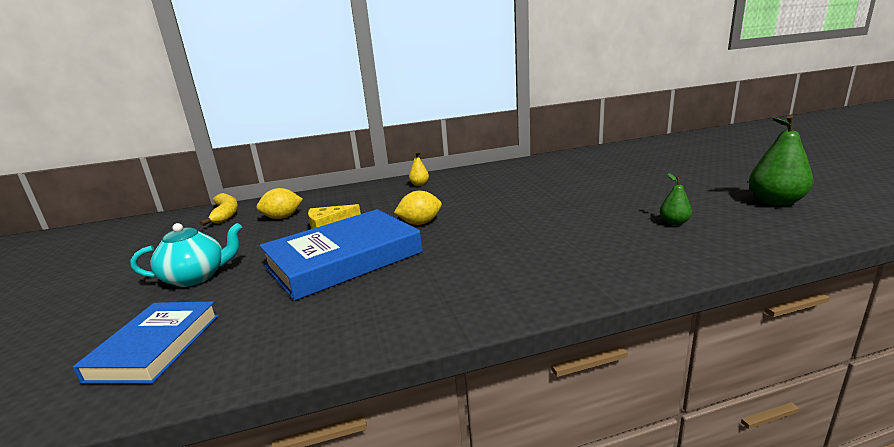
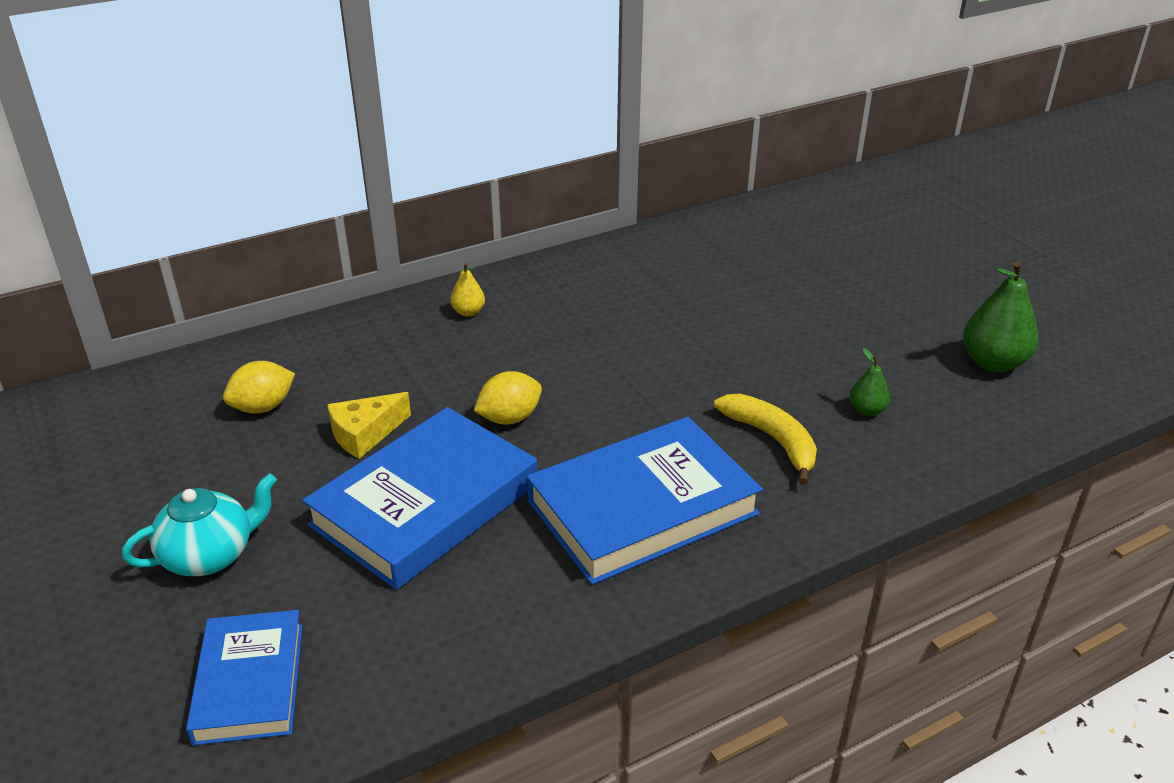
camera: 15 degrees left, 15 degrees up
yellow banana [200,193,238,226] -> yellow banana moved to [714,394,817,485]
none -> blue book [527,417,763,585]

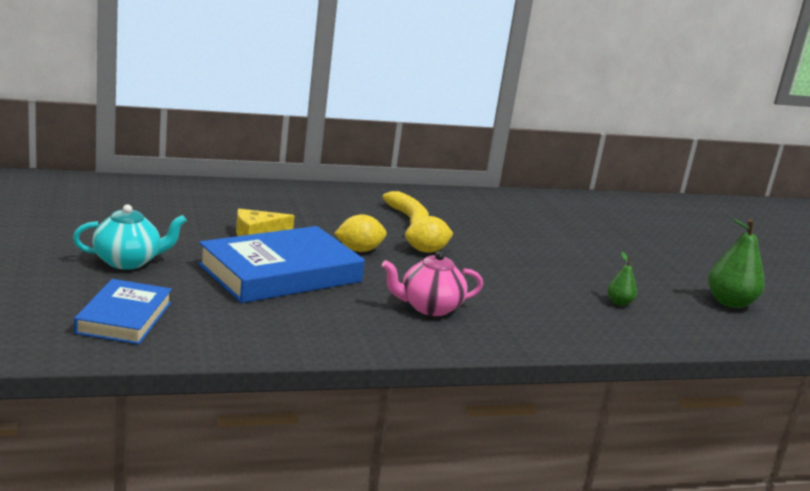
camera: 10 degrees right, 15 degrees down
yellow lemon [223,361,295,414] -> yellow lemon moved to [405,216,454,253]
yellow pear [450,263,485,317] -> none
blue book [527,417,763,585] -> pink teapot [382,251,483,316]
yellow banana [714,394,817,485] -> yellow banana moved to [382,191,429,229]

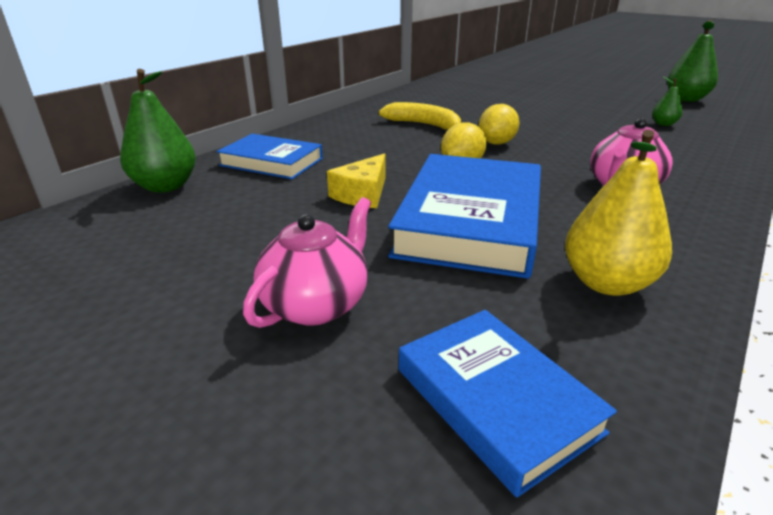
camera: 35 degrees left, 10 degrees up
turquoise teapot [73,204,187,270] -> pink teapot [243,197,371,328]
none -> green pear [120,69,196,193]
none -> blue book [216,134,323,179]
none -> yellow pear [565,130,672,296]

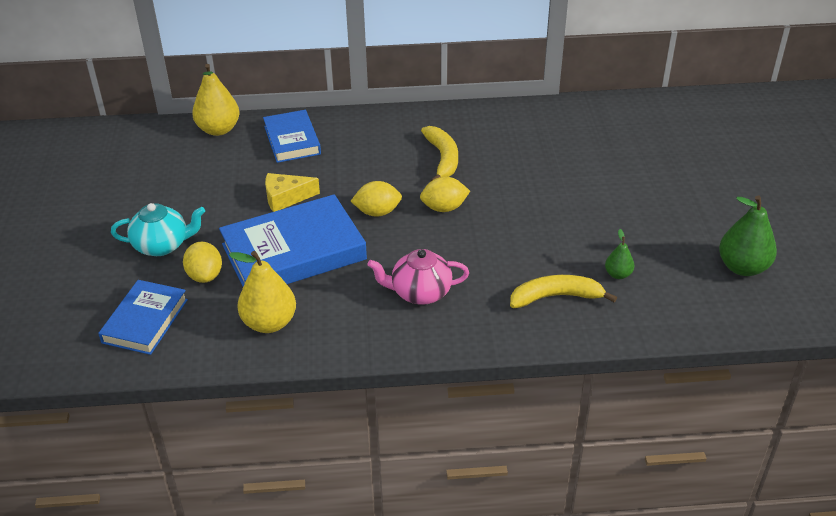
camera: 50 degrees right, 10 degrees up
green pear [120,69,196,193] -> yellow pear [192,64,239,136]
pink teapot [243,197,371,328] -> turquoise teapot [111,203,205,256]
none -> yellow lemon [183,242,222,283]
none -> yellow banana [510,275,617,308]

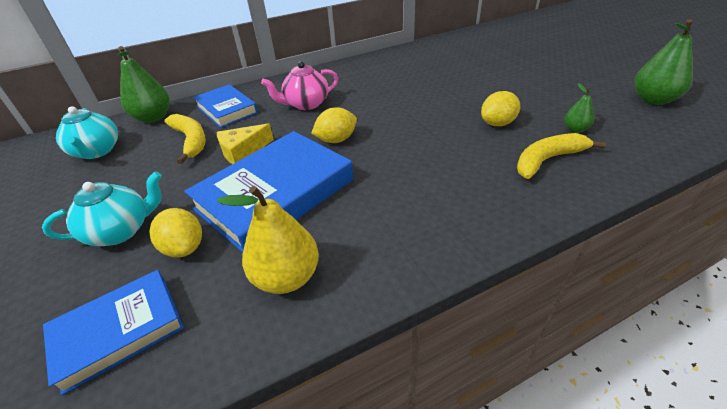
camera: 20 degrees left, 0 degrees up
blue book [98,280,188,355] -> blue book turned 60 degrees clockwise [43,270,184,395]
yellow pear [192,64,239,136] -> green pear [118,46,170,123]
pink teapot [367,249,469,305] -> pink teapot moved to [261,61,338,110]
yellow lemon [420,177,470,212] -> yellow lemon moved to [481,91,520,126]
yellow banana [421,126,458,181] -> yellow banana moved to [164,114,206,164]
none -> turquoise teapot [56,106,118,159]

